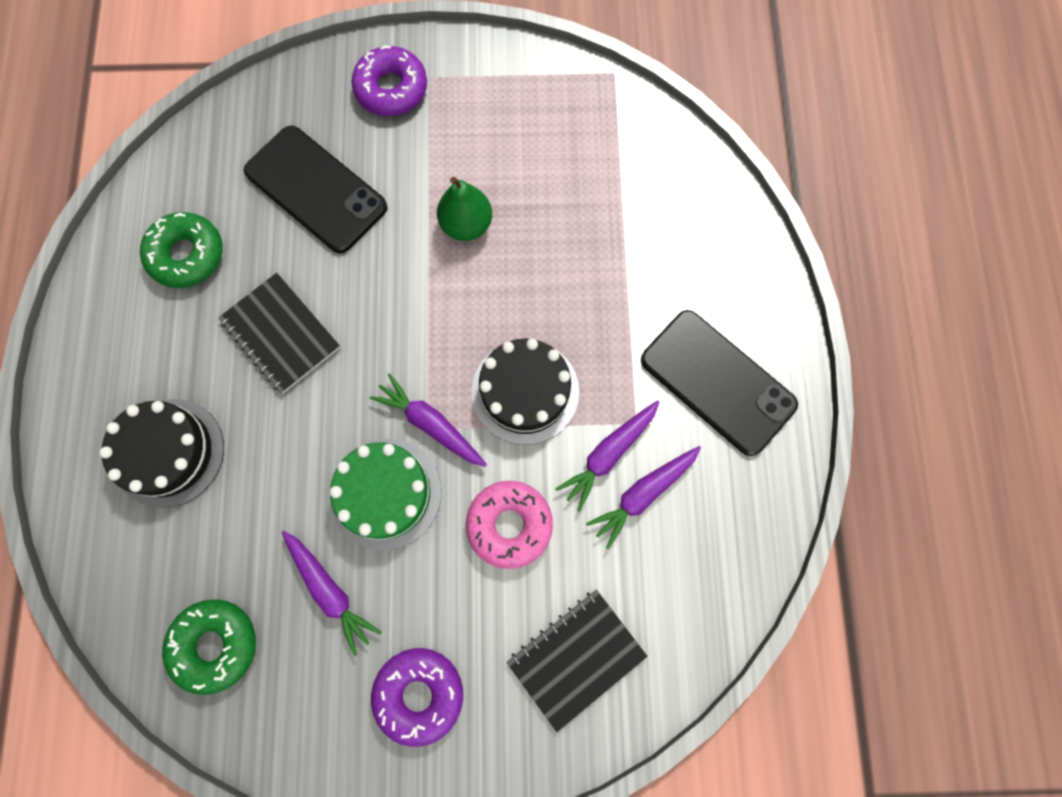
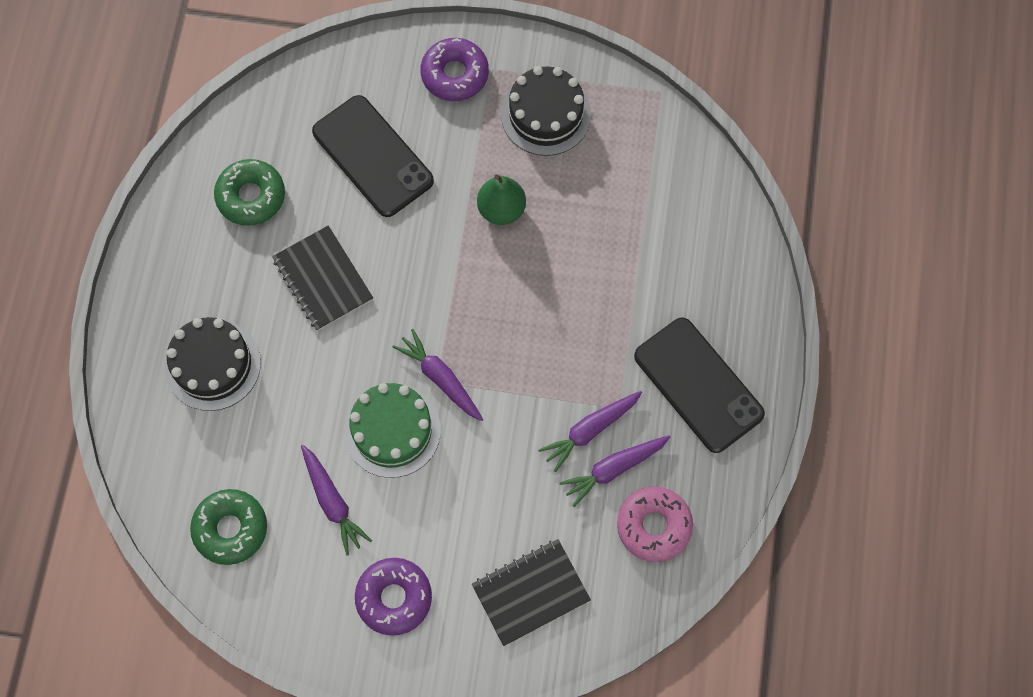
camera: 10 degrees right, 5 degrees down
pink donut [466,481,553,569] -> pink donut moved to [617,486,693,562]
black cake [471,338,579,445] -> black cake moved to [501,66,591,156]

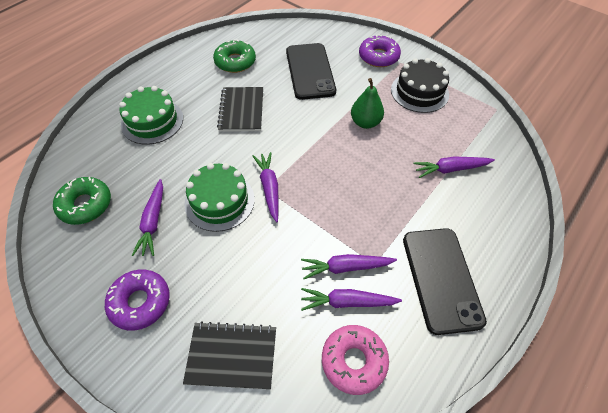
camera: 30 degrees right, 15 degrees down
black cake [165,317,261,411] -> green cake [119,86,183,144]
none -> purple carrot [413,157,495,178]

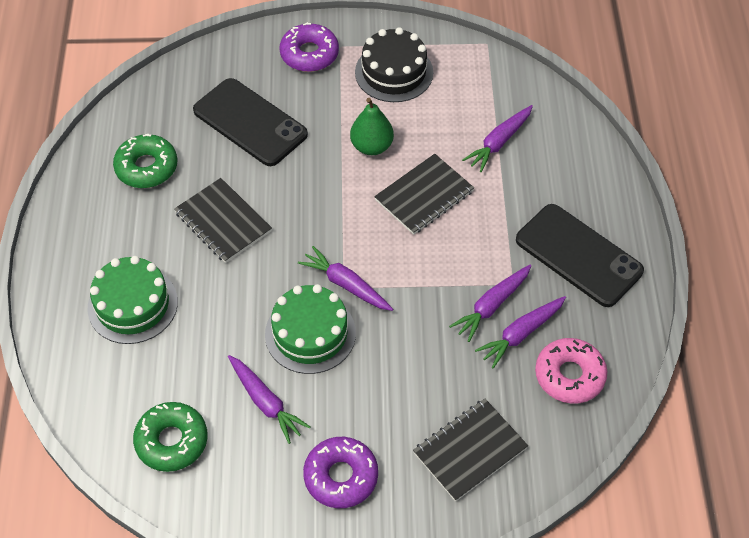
camera: 40 degrees left, 0 degrees up
none -> black notebook [374,154,474,235]

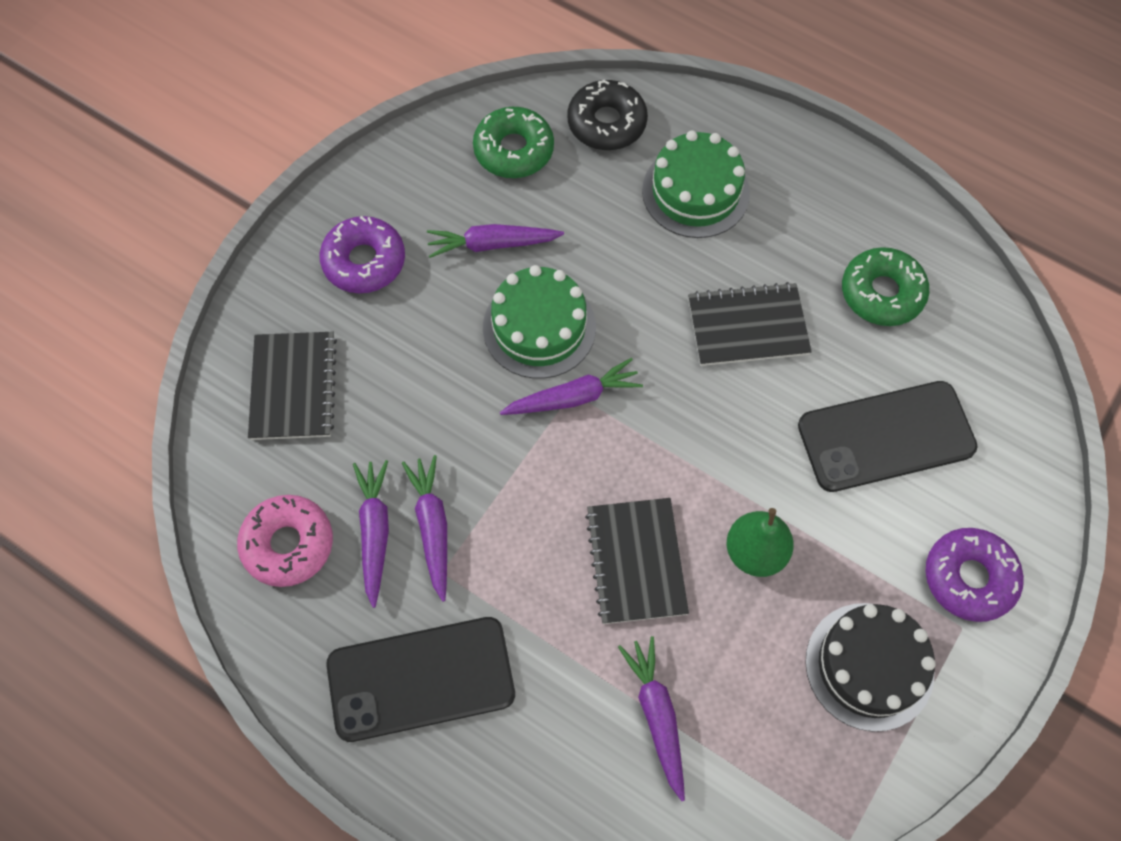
camera: 125 degrees right, 10 degrees up
none -> black donut [567,79,648,150]

